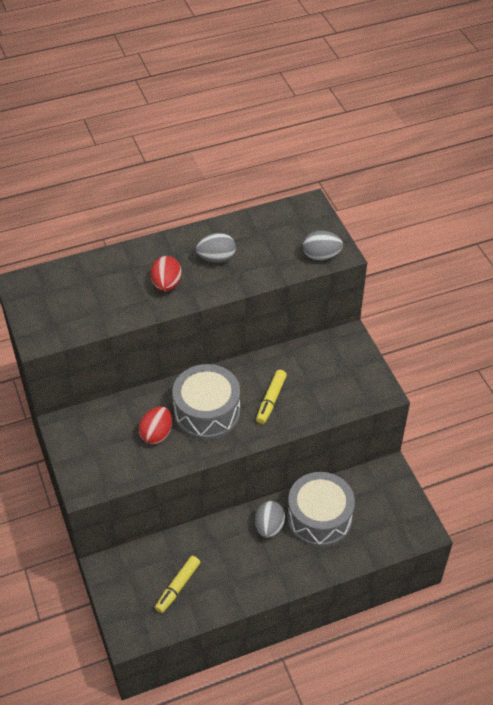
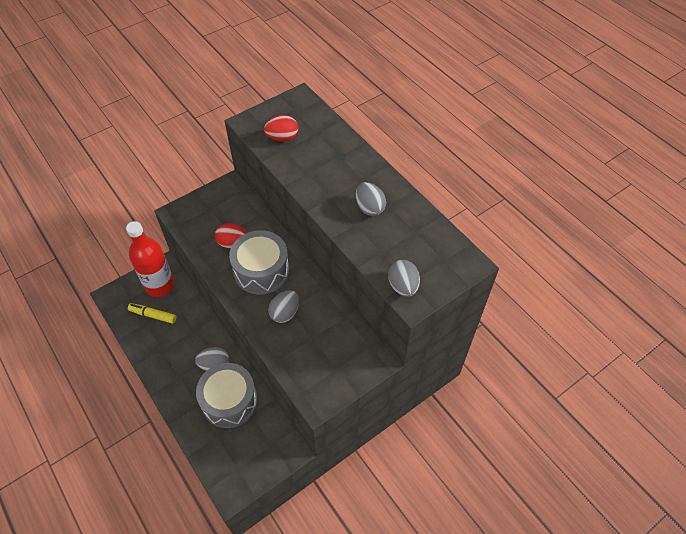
camera: 75 degrees right, 5 degrees up
red egg [151,256,182,292] -> red egg moved to [264,115,298,141]
yellow marker [256,370,287,424] -> grey egg [268,290,299,323]
none -> red bottle [126,221,175,297]

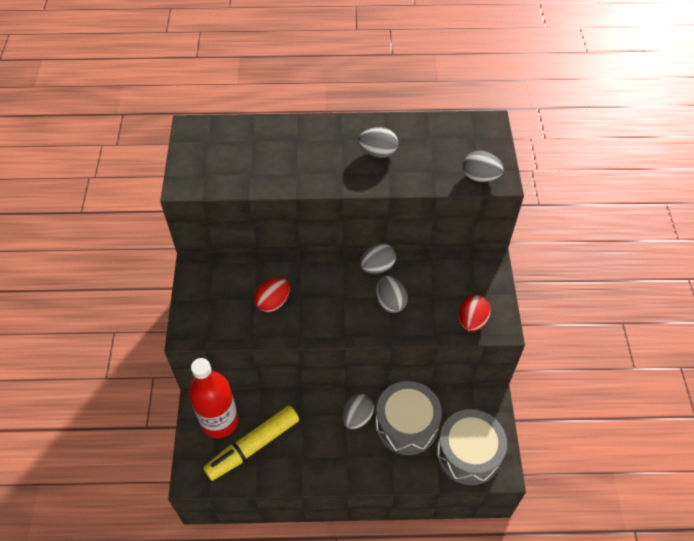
camera: 55 degrees left, 0 degrees up
yellow marker [128,303,176,324] -> yellow marker [203,406,299,481], size x1.67
grey drum [229,230,290,295] -> grey drum moved to [436,409,507,485]
red egg [264,115,298,141] -> red egg moved to [459,295,490,332]
none -> grey egg [360,243,396,274]

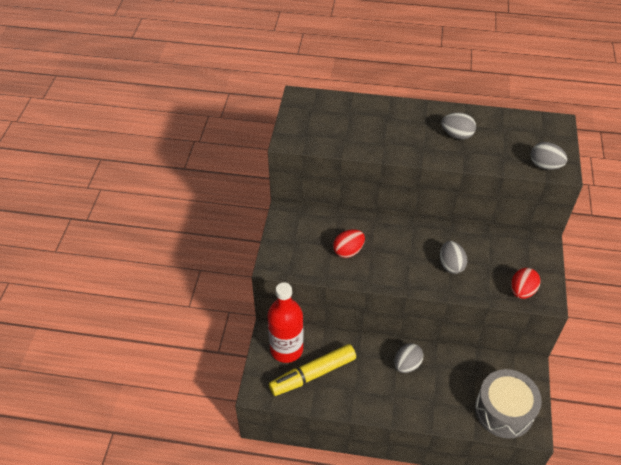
camera: 10 degrees right, 5 degrees down
grey egg [360,243,396,274] -> none
grey drum [375,381,442,455] -> none

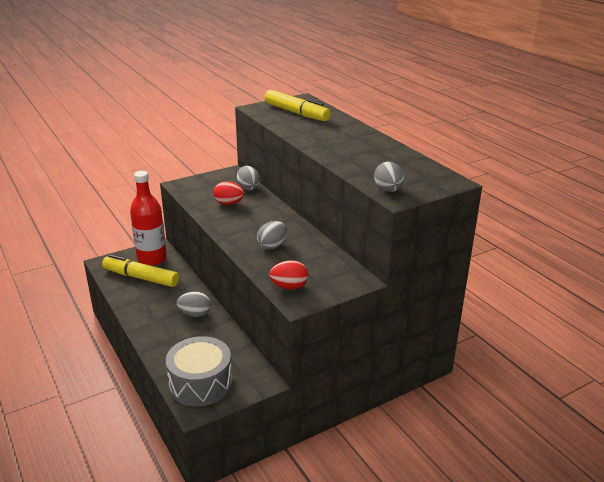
camera: 50 degrees right, 20 degrees down
grey egg [441,113,476,139] -> grey egg moved to [237,166,260,190]
none -> yellow marker [264,90,331,121]

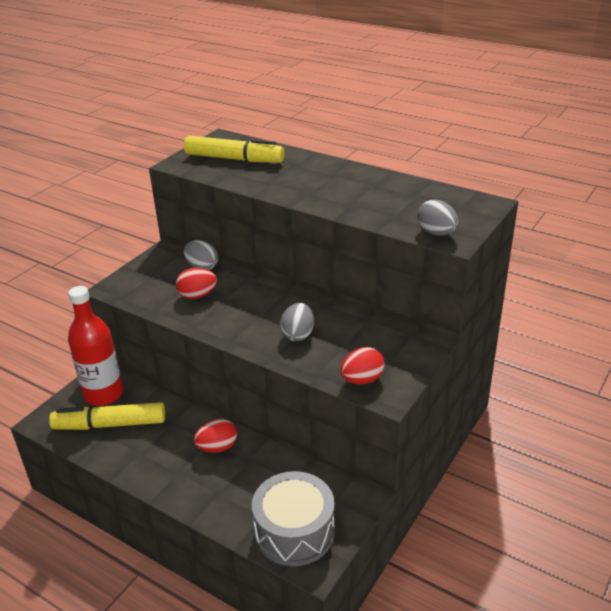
camera: 25 degrees left, 5 degrees up
grey egg [177,292,211,317] -> red egg [194,419,237,453]

